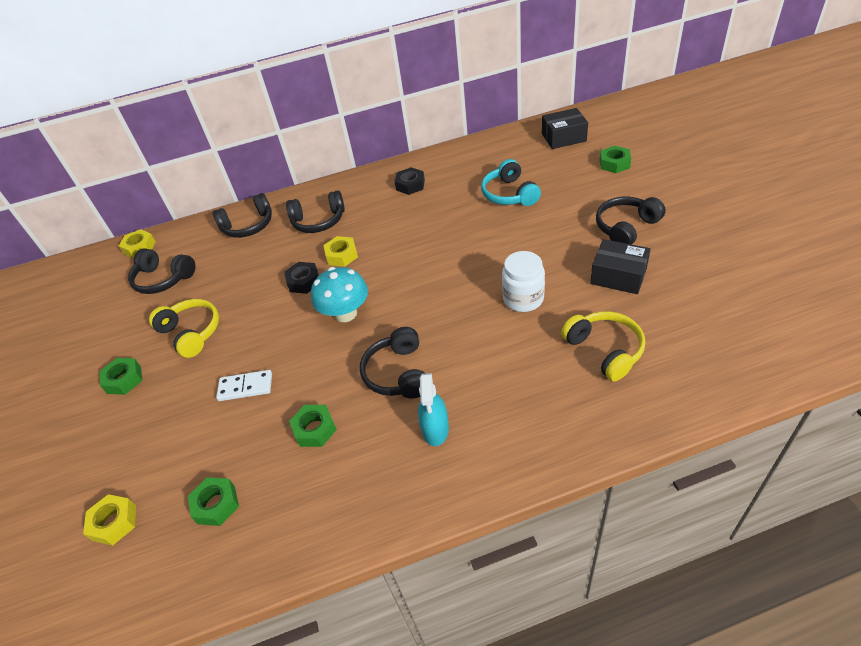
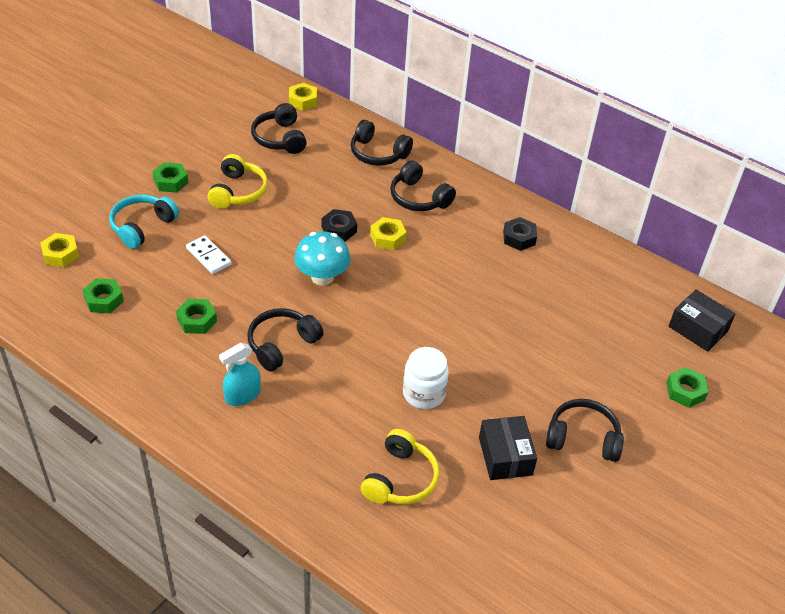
camera: 45 degrees right, 0 degrees up
turquoise headphones [481,159,541,206] -> turquoise headphones moved to [109,194,179,249]

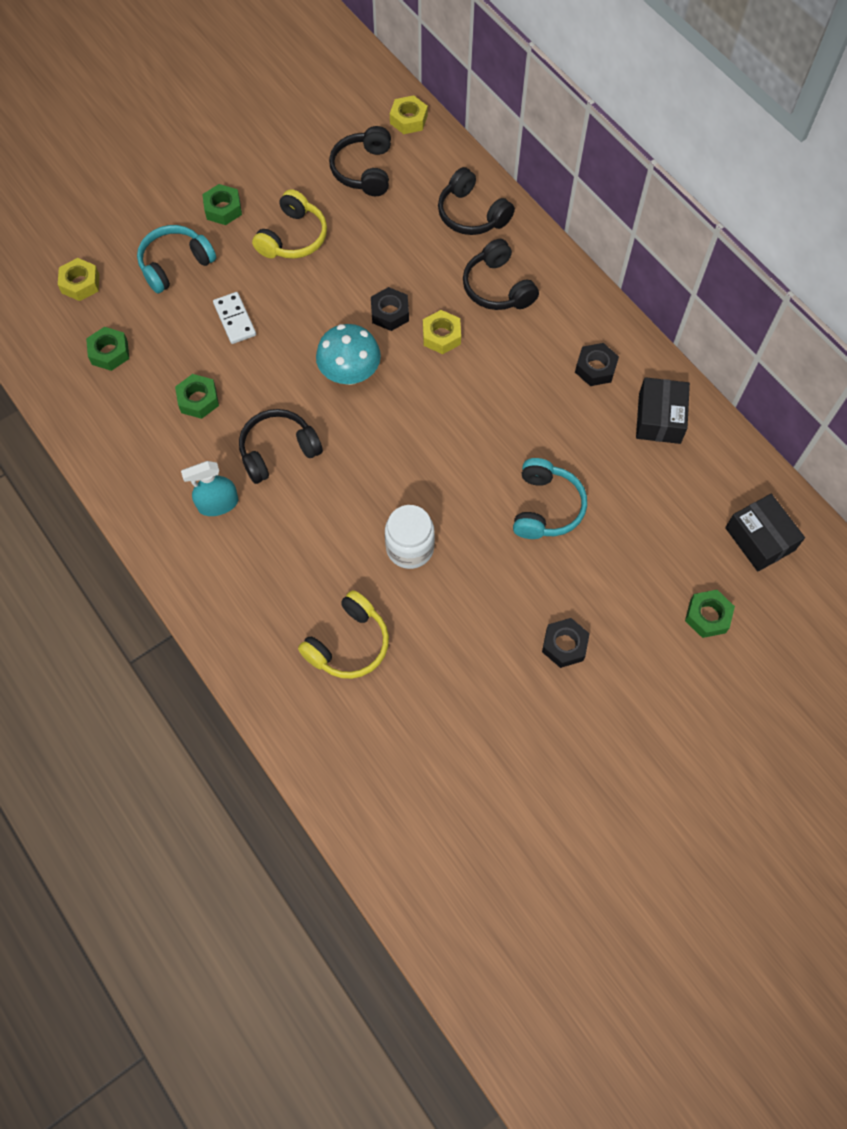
camera: 20 degrees right, 20 degrees up
black box [479,416,537,480] -> black box moved to [636,377,690,444]
black headphones [546,399,624,462] -> black nut [542,618,590,668]
none -> turquoise headphones [513,458,587,539]

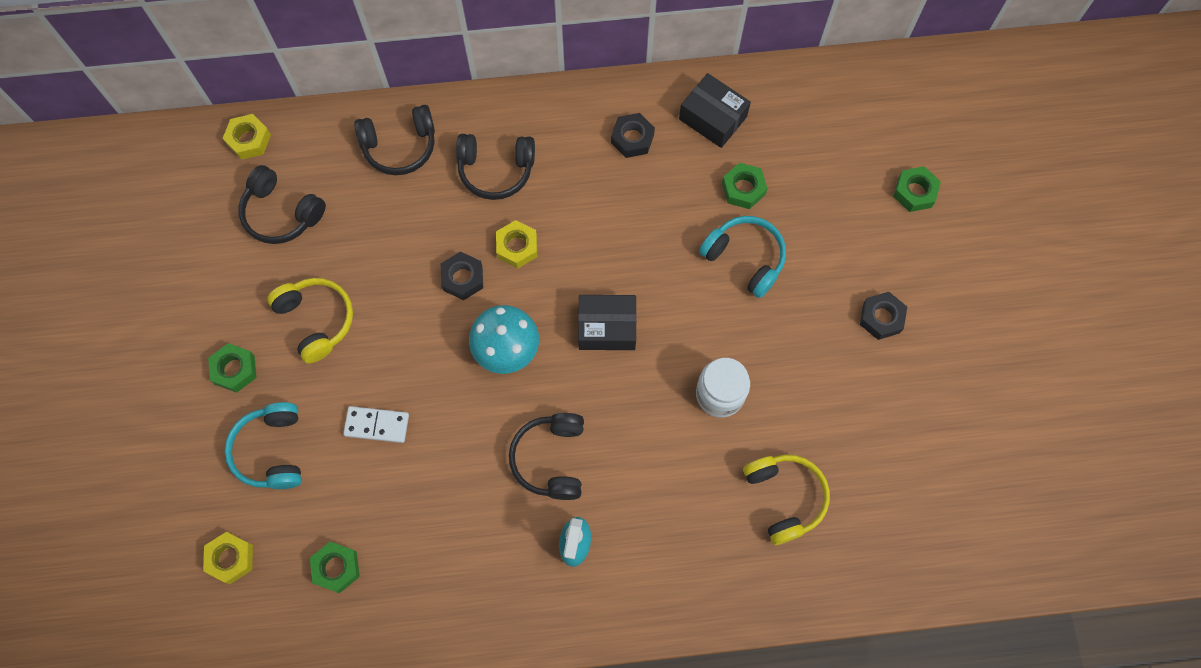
camera: 60 degrees left, 5 degrees up
green nut [175,374,219,419] -> green nut moved to [722,162,767,209]
black box [725,494,805,571] -> black box moved to [578,295,637,350]

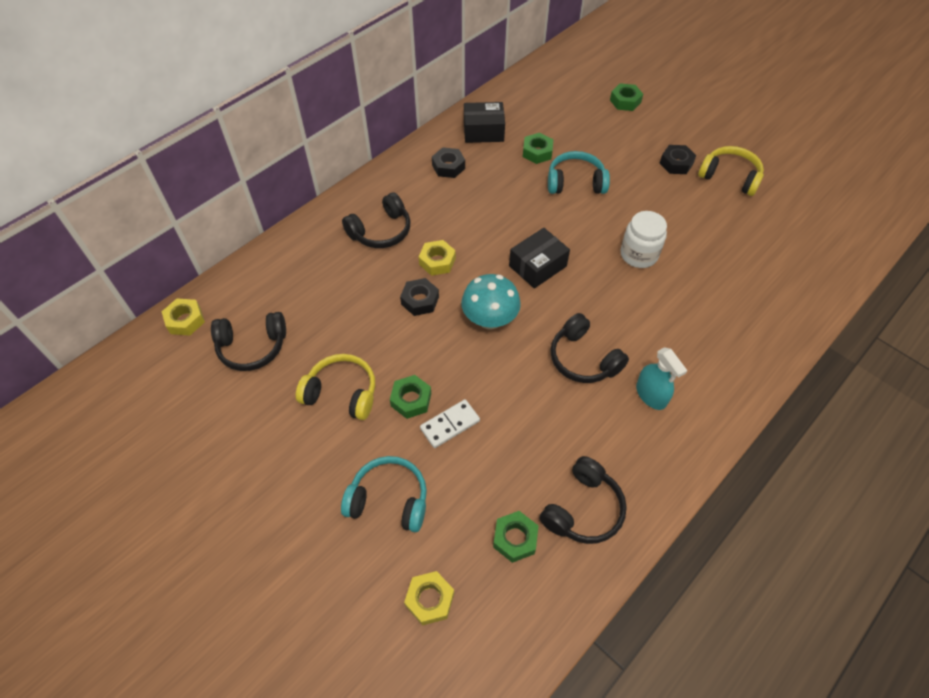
camera: 40 degrees left, 15 degrees down
green nut [208,343,256,393] -> green nut moved to [390,375,431,419]
turquoise headphones [224,402,302,489] -> turquoise headphones turned 150 degrees clockwise [341,456,427,532]
black headphones [354,105,435,175] -> black headphones moved to [540,456,627,544]
yellow headphones [743,455,830,545] -> yellow headphones moved to [698,146,764,196]

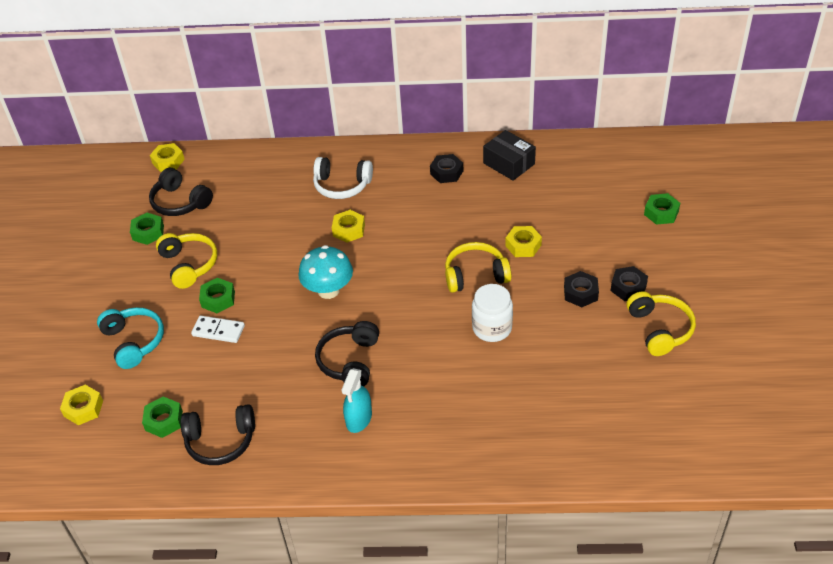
camera: 50 degrees right, 10 degrees down
black headphones [342,193,411,248] -> white headphones [313,157,373,199]
black nut [400,278,439,316] -> black nut moved to [564,271,599,307]
black box [509,228,570,289] -> none
green nut [523,133,553,164] -> green nut moved to [130,213,164,245]
turquoise headphones [548,151,610,194] -> yellow nut [505,226,542,257]
none -> yellow headphones [445,242,511,293]

